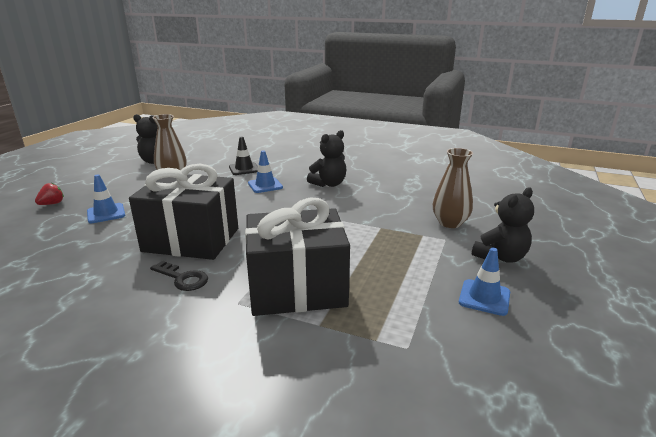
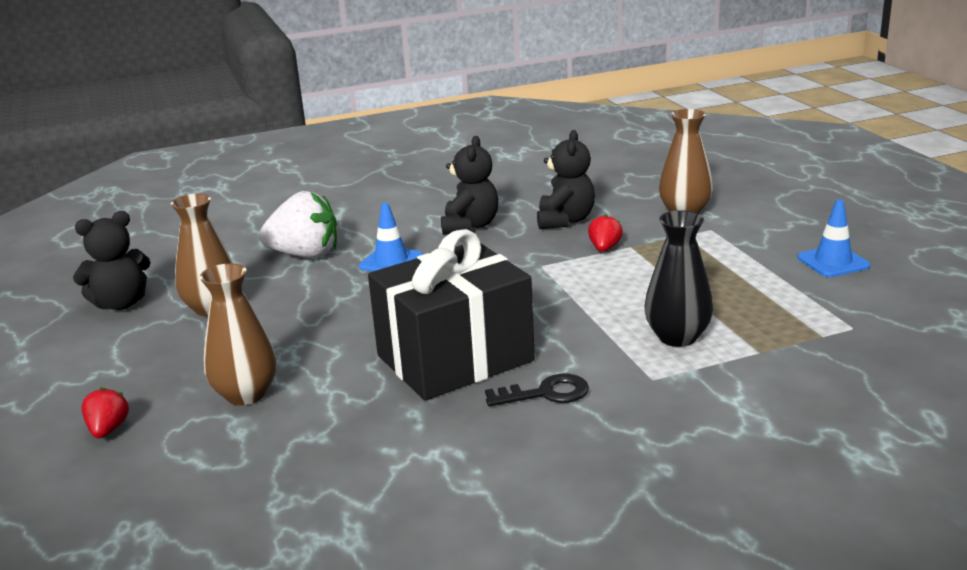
camera: 40 degrees left, 0 degrees up
blue traffic cone [87,174,125,223] -> brown vase [200,263,276,406]
black traffic cone [229,136,258,175] -> white strawberry [259,191,337,258]
black gift [245,198,350,316] -> black vase [644,210,713,347]
black teddy bear [472,187,534,263] -> black teddy bear moved to [537,130,595,229]
none -> red strawberry [588,214,623,252]

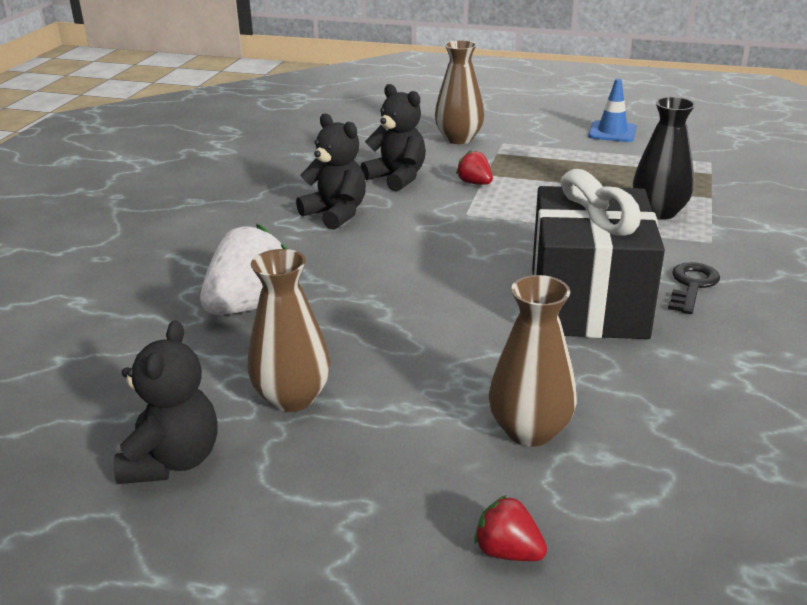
camera: 55 degrees left, 5 degrees up
blue traffic cone [359,203,423,272] -> none

